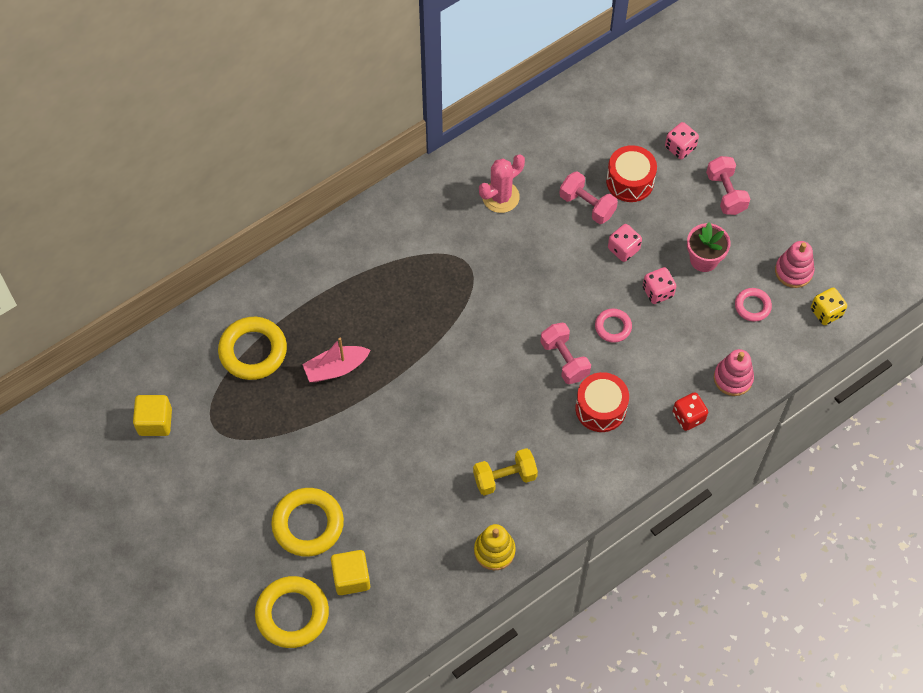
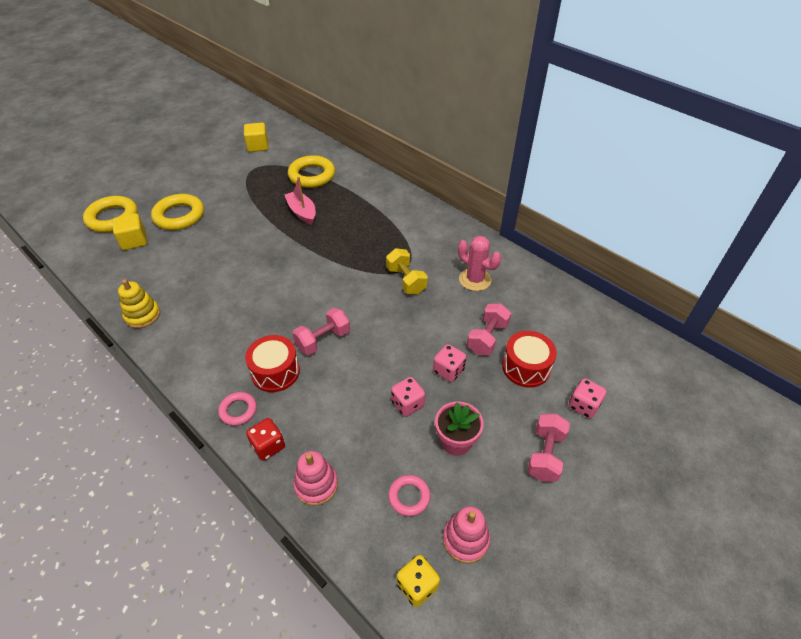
camera: 80 degrees right, 15 degrees down
yellow dumbbell [473,448,538,496] -> yellow dumbbell moved to [386,248,428,295]
pink ring [595,308,632,343] -> pink ring moved to [218,392,257,426]
pink dumbbell [706,156,750,215] -> pink dumbbell turned 45 degrees counterclockwise [527,414,570,482]

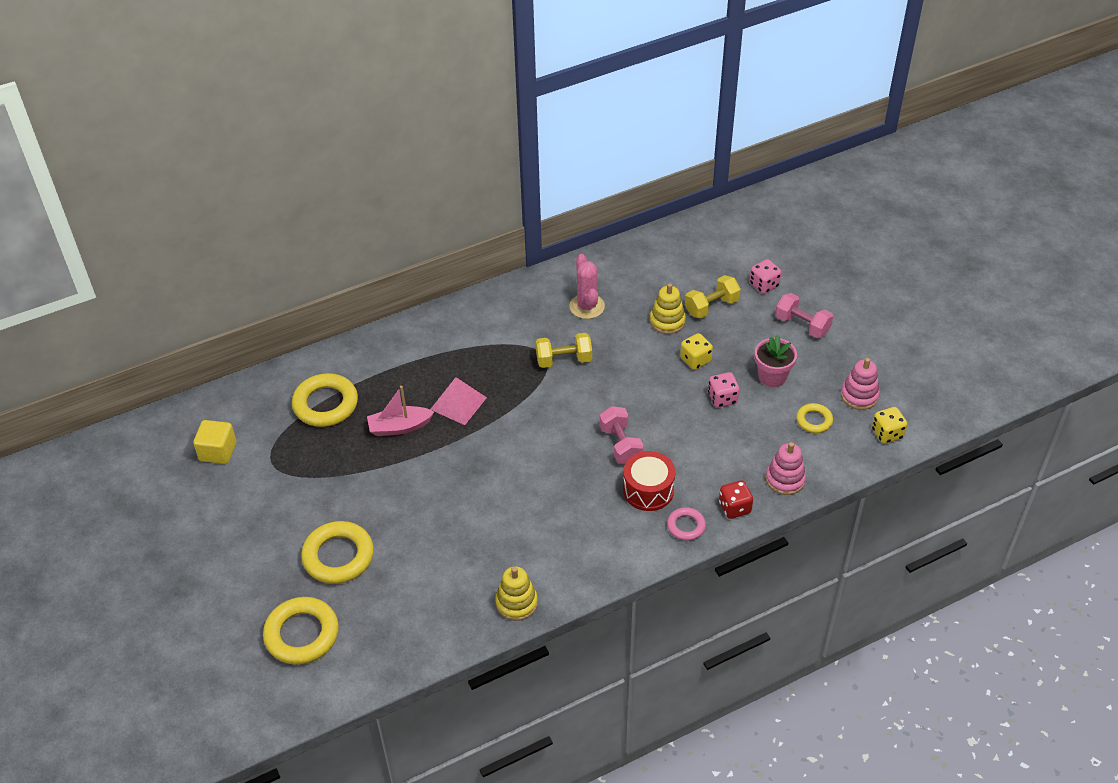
camera: 70 degrees left, 0 degrees up
yellow cube [112,213,147,250] -> none
pink ring [388,475,430,516] -> yellow ring [796,403,833,433]
pink dice [433,344,466,382] -> yellow dice [680,333,713,370]
pink cactus [458,236,501,291] -> pink cactus turned 75 degrees counterclockwise [569,254,605,319]
pink dumbbell [467,304,511,355] -> yellow stacking toy [650,283,686,334]
red drum [502,331,557,388] -> yellow dumbbell [685,275,741,319]
none -> pink pyramid [430,377,487,425]

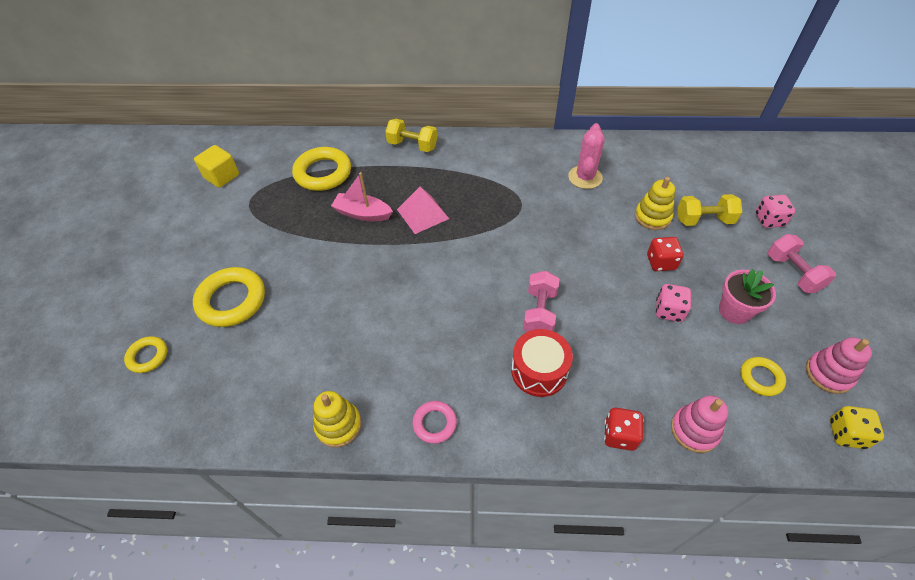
camera: 30 degrees right, 5 degrees up
yellow ring [263,597,339,665] -> yellow ring [124,336,167,373], size x0.54
yellow dumbbell [536,333,592,368] -> yellow dumbbell moved to [385,119,437,152]
pink ring [667,507,706,541] -> pink ring moved to [412,401,457,444]
yellow dice [680,333,713,370] -> red dice [647,237,683,271]

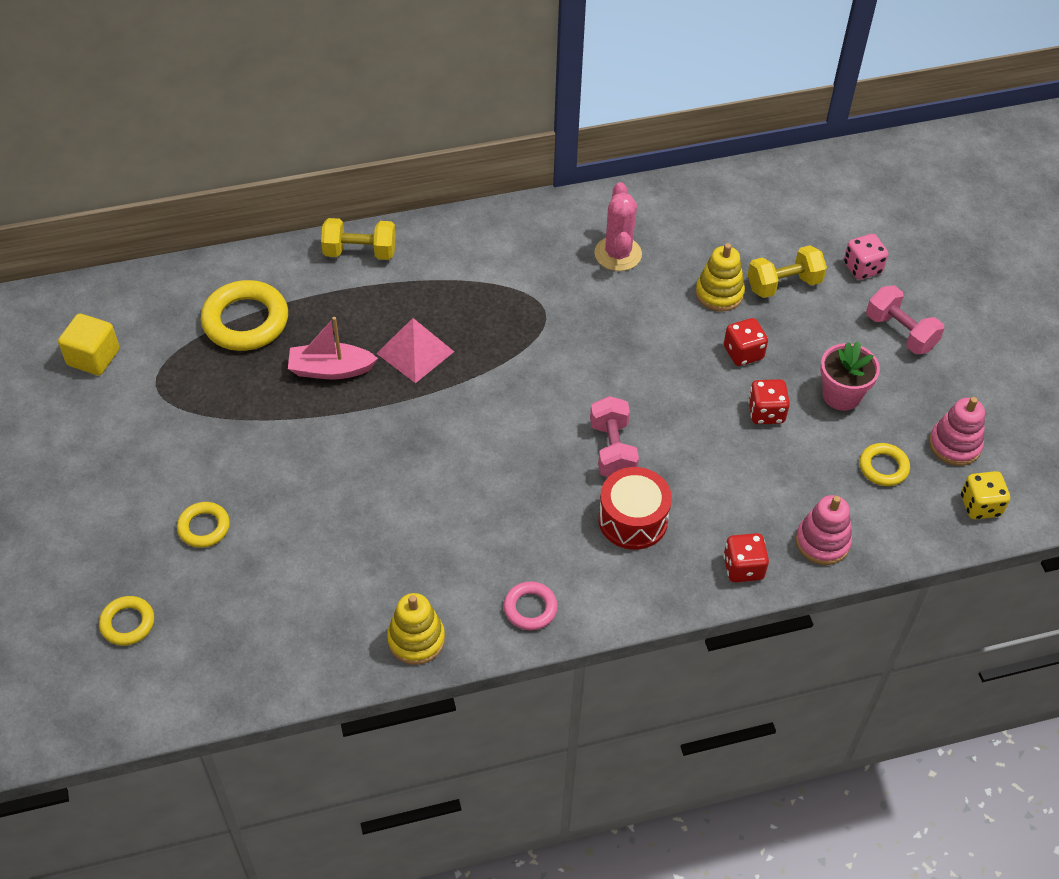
camera: 20 degrees left, 0 degrees up
yellow ring [193,267,265,327] -> yellow ring [177,502,230,548], size x0.54
pink dice [656,284,691,322] -> red dice [748,379,790,424]

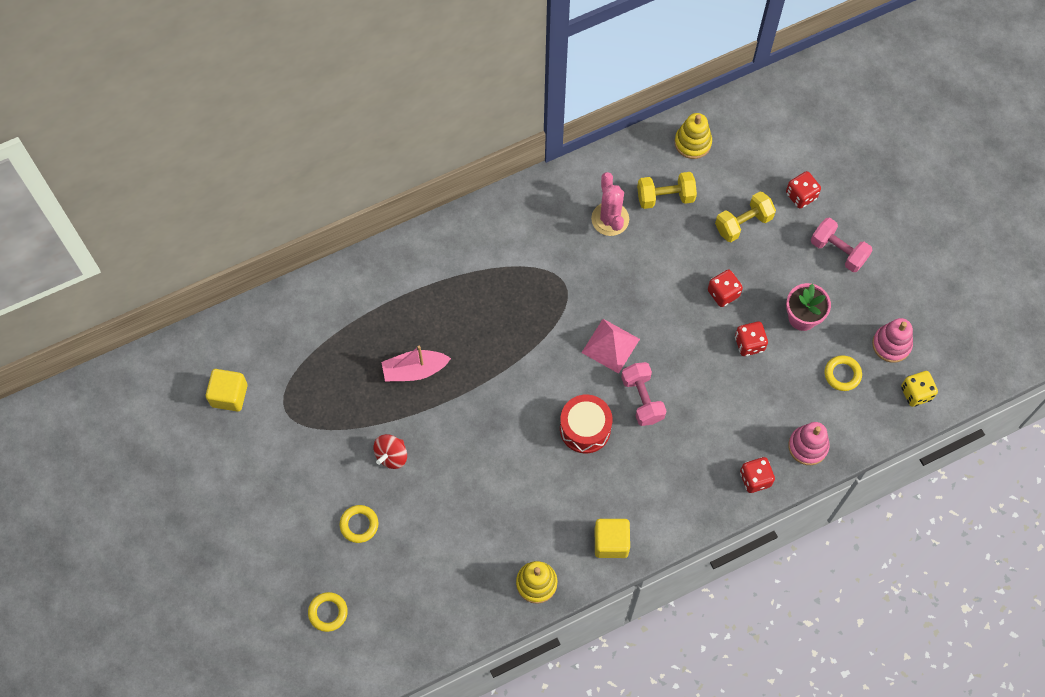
camera: 10 degrees left, 15 degrees up
yellow ring [201,280,288,351] -> none
yellow dumbbell [321,218,396,260] -> yellow dumbbell moved to [637,172,697,209]
pink pyramid [376,318,454,383] -> pink pyramid moved to [582,319,640,374]
pink ring [504,581,558,630] -> yellow cube [595,519,630,558]
red drum [598,467,672,550] -> red drum moved to [560,395,613,453]
yellow stacking toy [695,243,745,311] -> yellow stacking toy moved to [675,113,712,159]
pink dice [844,234,888,280] -> red dice [786,171,821,209]
none -> red spinning top [374,434,407,469]

